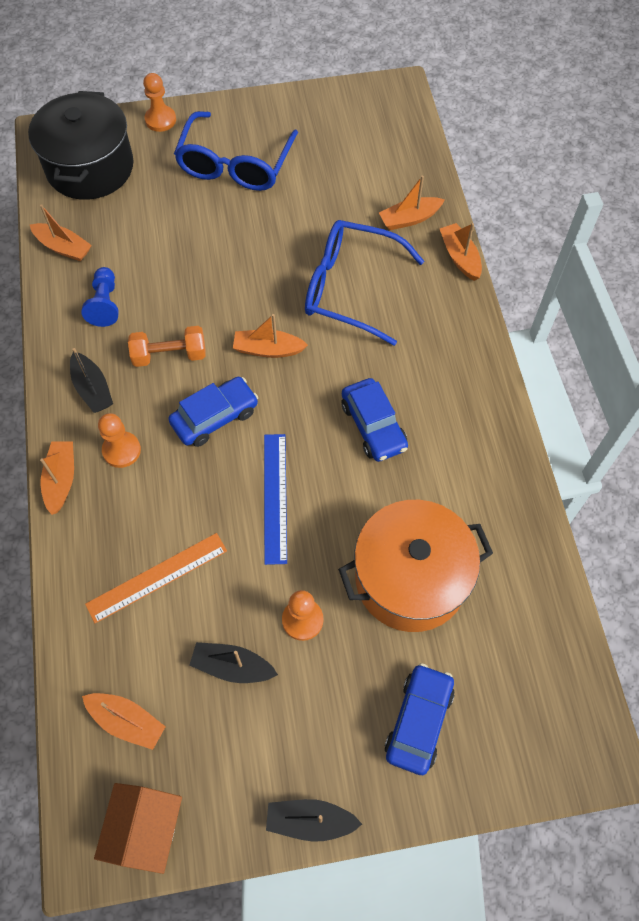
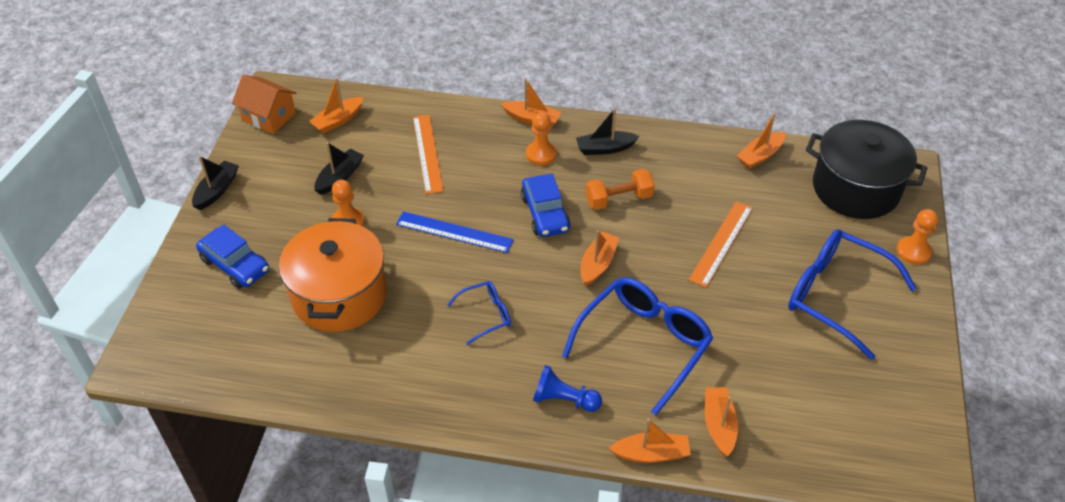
camera: 110 degrees right, 15 degrees down
blue pawn [82,267,119,327] -> blue pawn moved to [533,365,602,412]
orange dumbbell [128,326,206,367] -> orange dumbbell turned 60 degrees clockwise [585,169,655,210]
blue car [341,378,408,462] -> blue glasses [447,281,511,345]
none -> orange ruler [689,201,753,287]

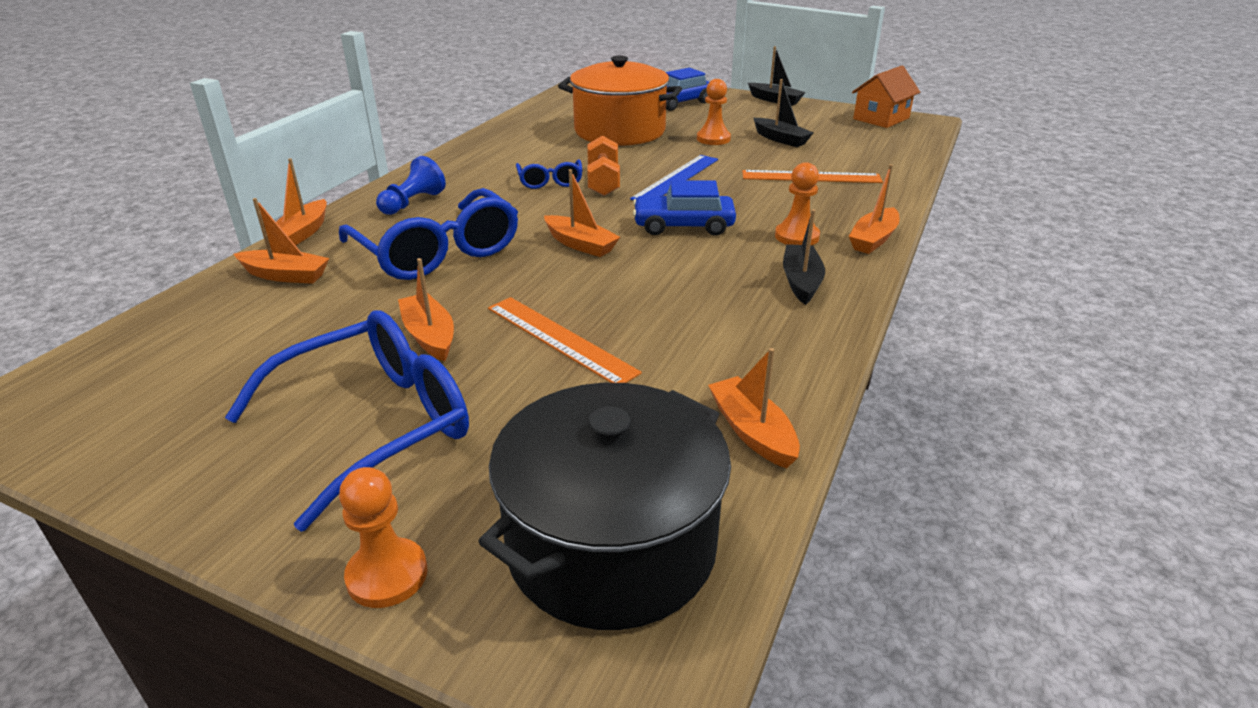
camera: 105 degrees right, 15 degrees down
orange boat [309,78,364,133] -> orange boat moved to [398,258,454,361]
orange dumbbell [585,169,655,210] -> orange dumbbell moved to [587,136,620,196]

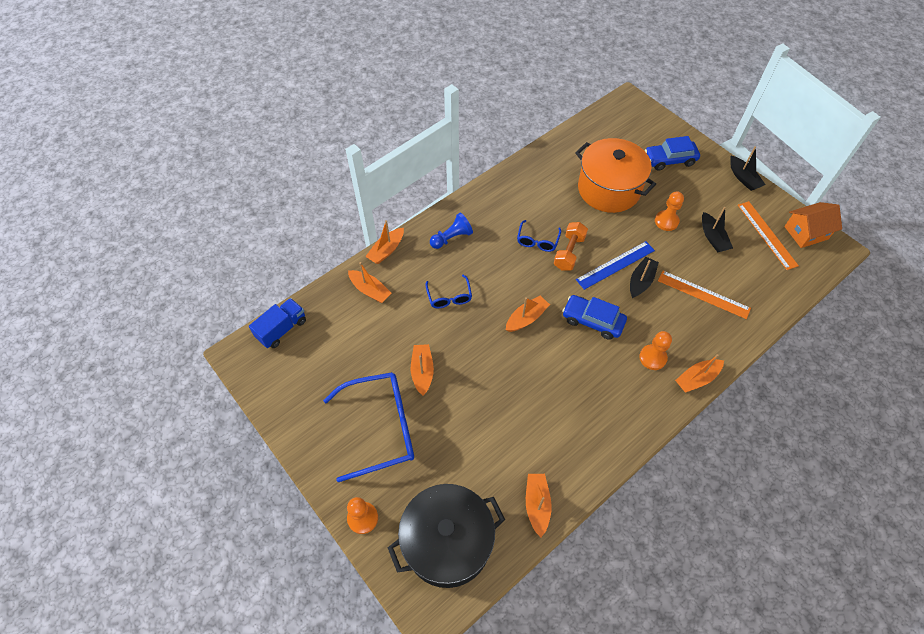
camera: 25 degrees right, 25 degrees up
blue glasses [339,188,518,280] -> blue glasses [425,275,472,309], size x0.50
orange ruler [488,297,642,383] -> orange ruler moved to [738,201,799,270]
orange boat [544,169,620,257] -> orange boat turned 105 degrees counterclockwise [506,296,550,332]
black boat [783,209,825,305] -> black boat moved to [630,257,659,298]
none -> blue truck [249,298,306,348]

